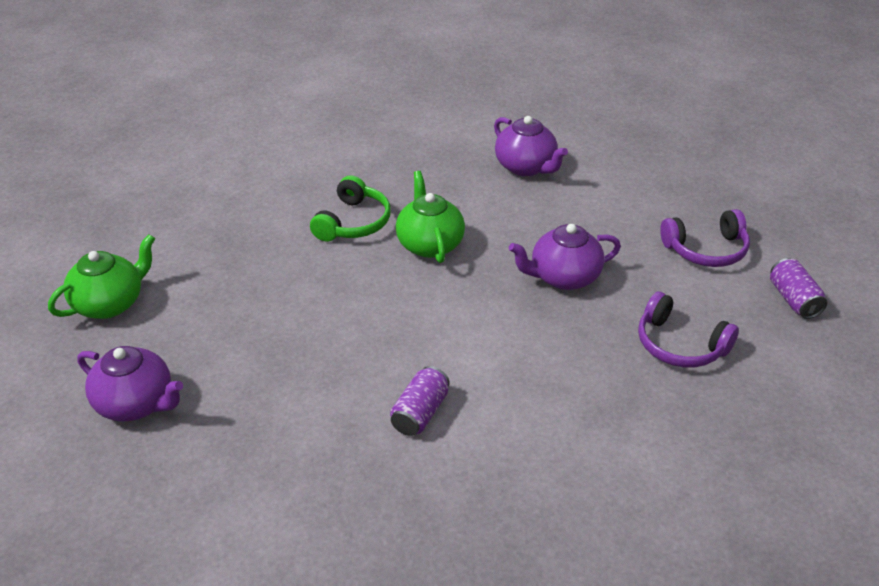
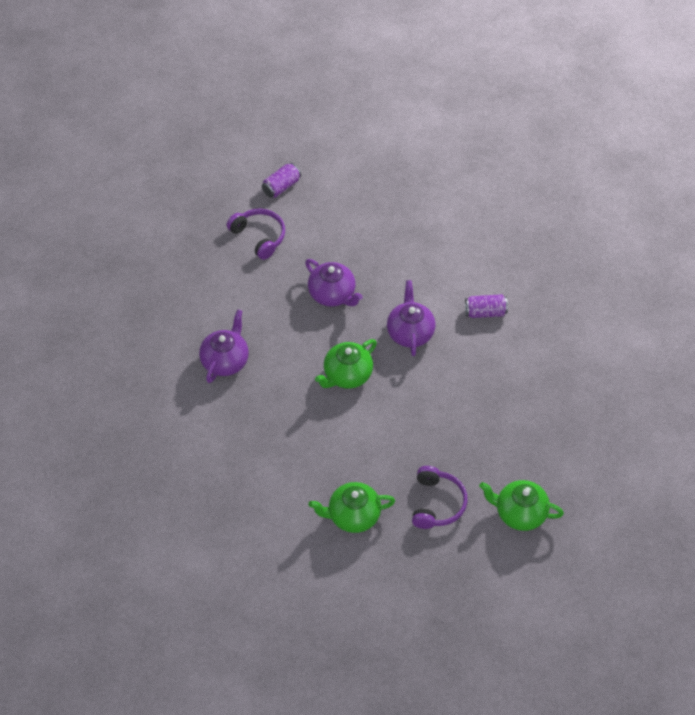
camera: 120 degrees left, 15 degrees up
purple teapot [77,346,183,422] -> purple teapot moved to [387,280,435,356]
green headphones [310,175,391,242] -> none
purple headphones [638,292,739,367] -> purple headphones moved to [412,466,468,529]
none -> green teapot [308,482,395,533]

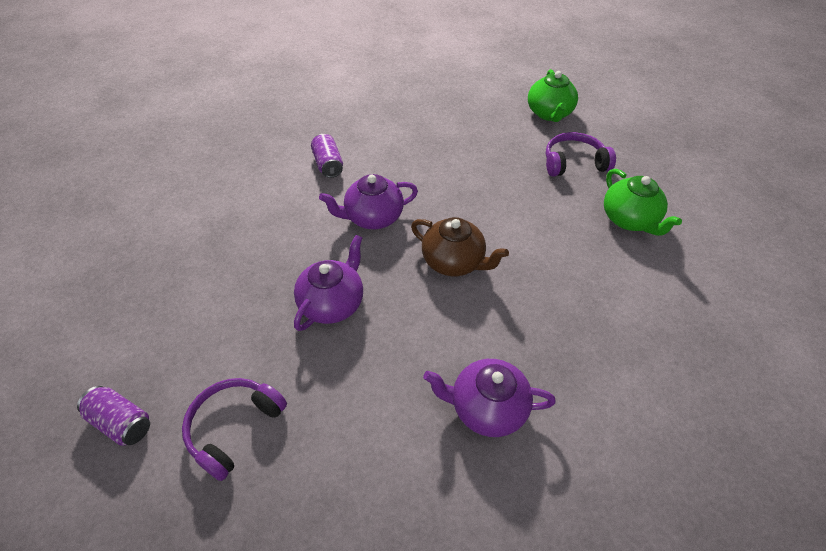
camera: 105 degrees left, 5 degrees down
green teapot [315,339,377,388] -> brown teapot [411,217,509,276]

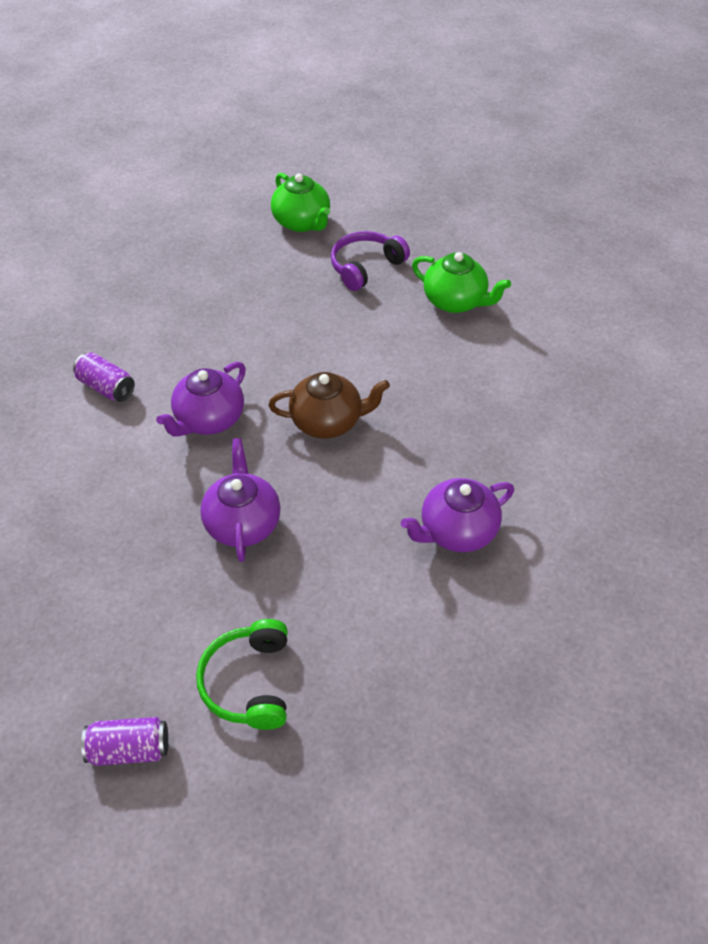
camera: 35 degrees left, 0 degrees up
purple headphones [182,378,287,481] -> green headphones [196,619,288,730]

